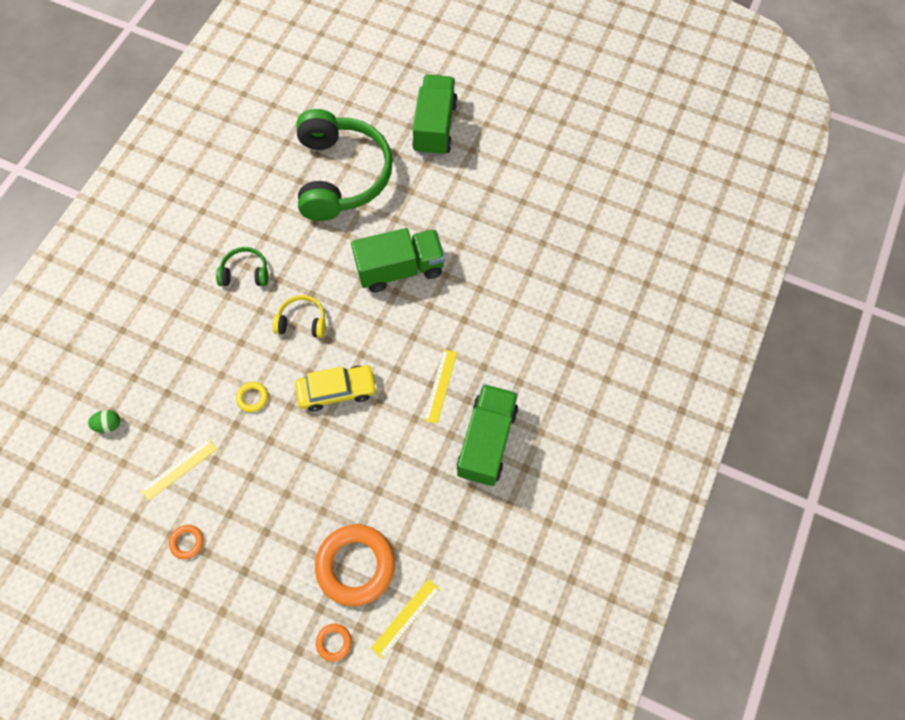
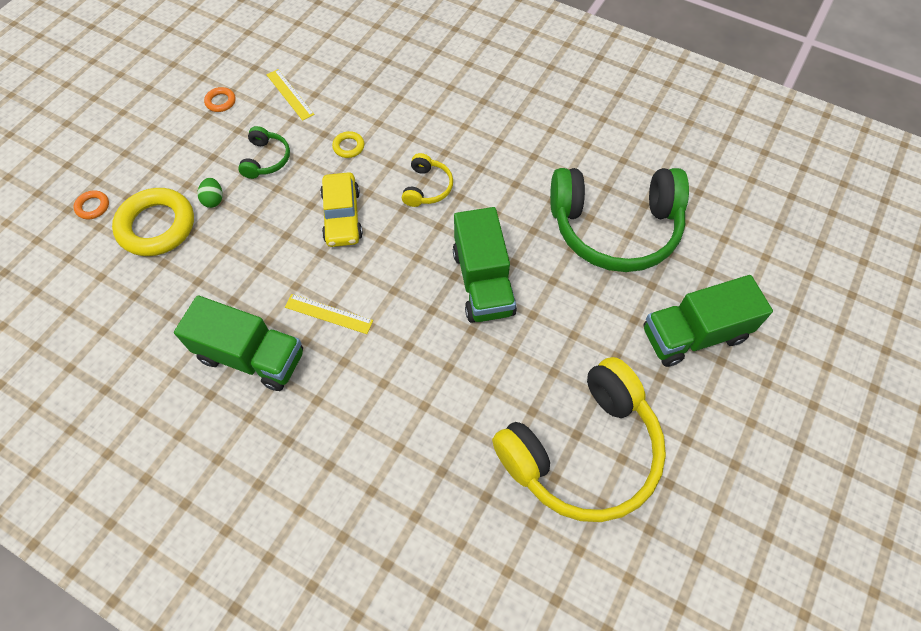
camera: 95 degrees right, 5 degrees down
green egg [88,410,120,433] -> green egg moved to [197,178,222,208]
green headphones [216,247,268,286] -> green headphones moved to [238,126,290,179]
orange ring [315,524,395,606] -> yellow ring [112,188,194,256]
yellow ruler [371,579,440,659] -> none
green truck [412,75,458,156] -> green truck turned 150 degrees clockwise [644,275,773,367]
none -> yellow headphones [492,357,666,522]

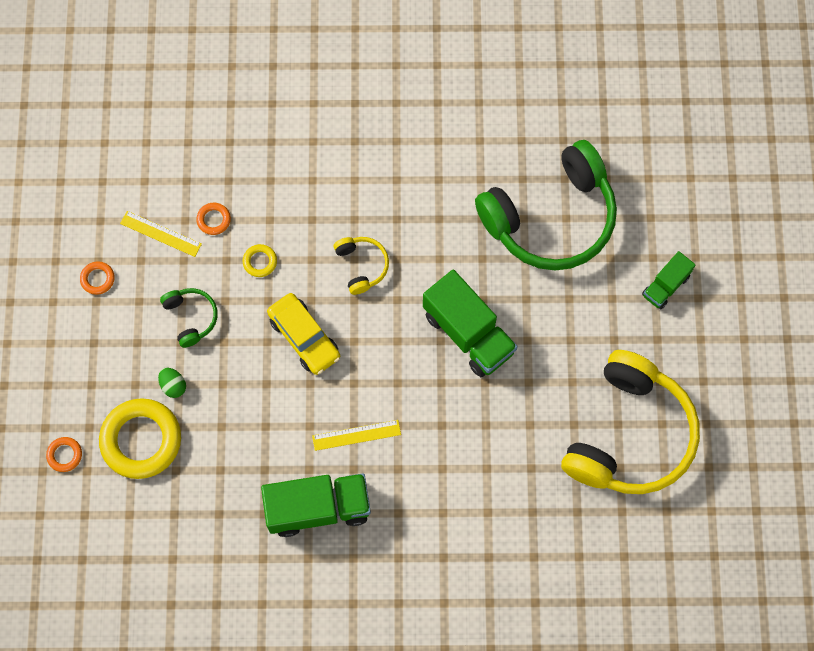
camera: 30 degrees left, 10 degrees up
green truck [644,275,773,367] -> green truck [642,251,695,309], size x0.55
none -> orange ring [196,203,231,235]

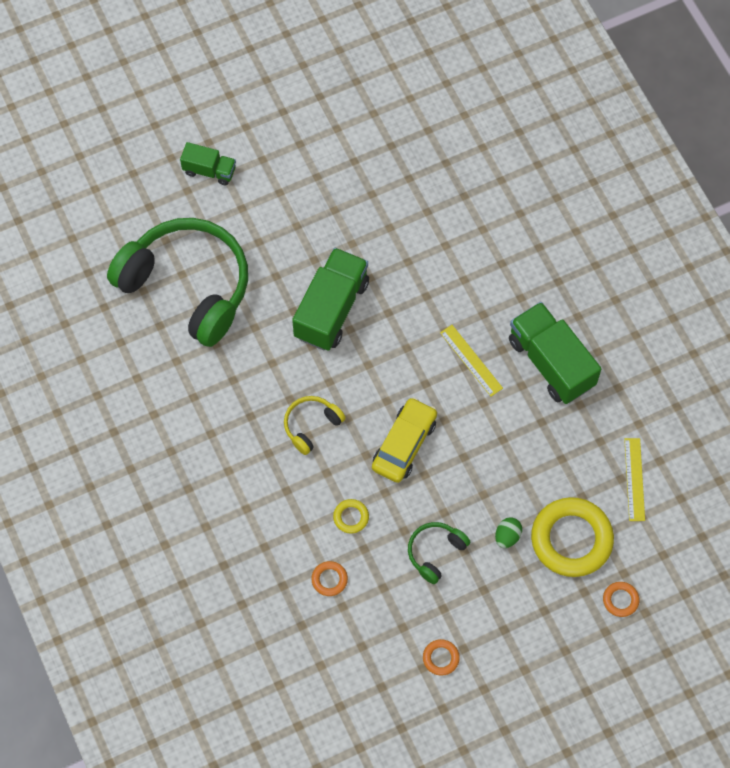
camera: 115 degrees left, 5 degrees down
yellow ruler [120,211,202,257] -> yellow ruler moved to [624,438,645,521]
yellow headphones [561,350,700,494] -> none

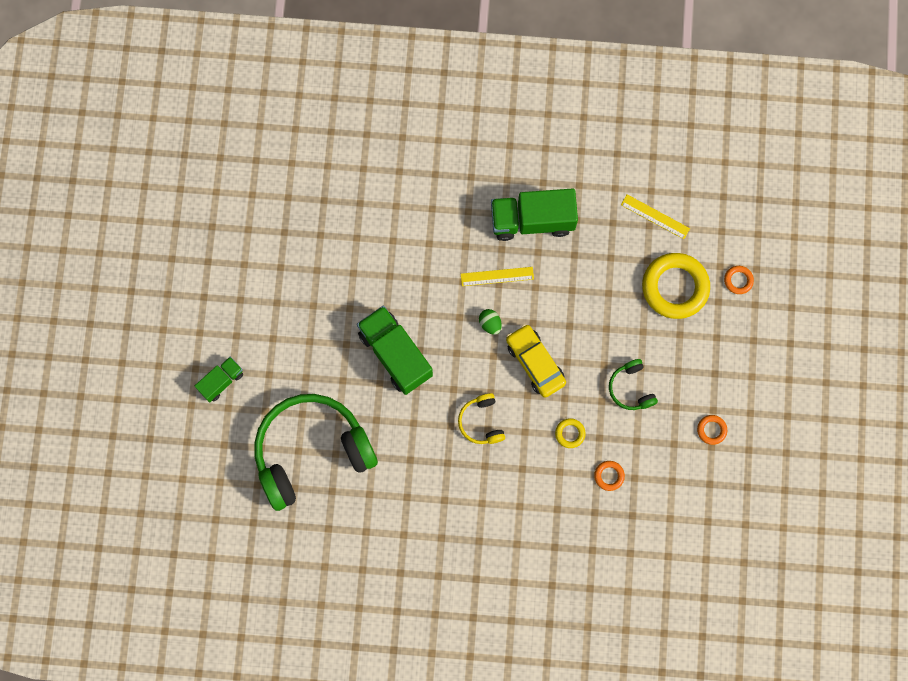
camera: 60 degrees left, 10 degrees up
green egg [495,517,522,548] -> green egg moved to [479,309,502,335]

